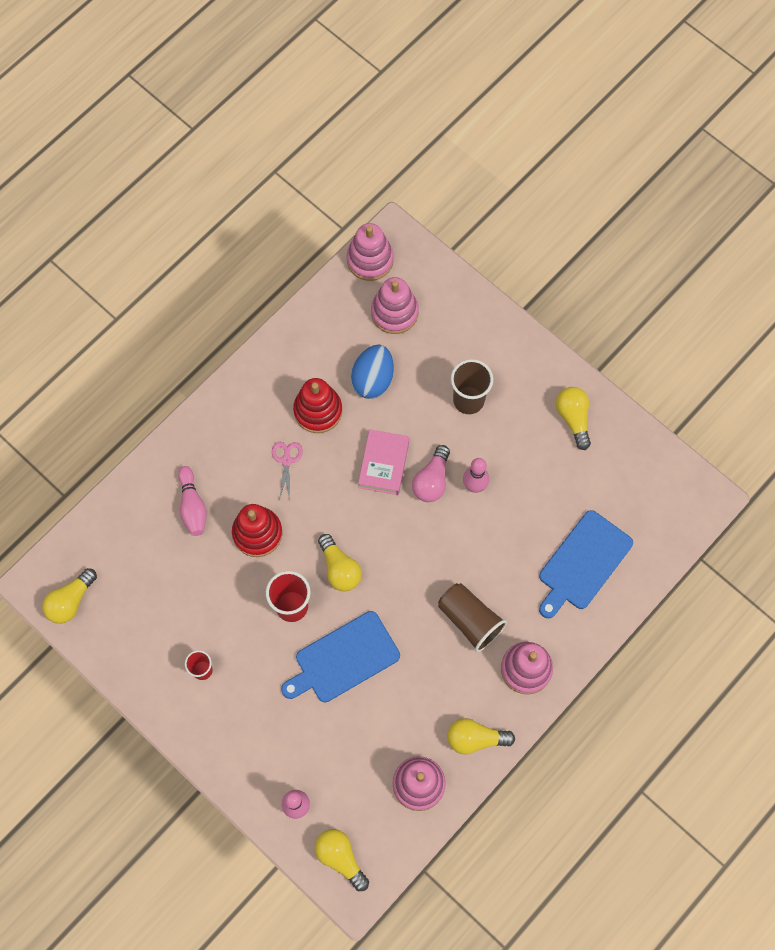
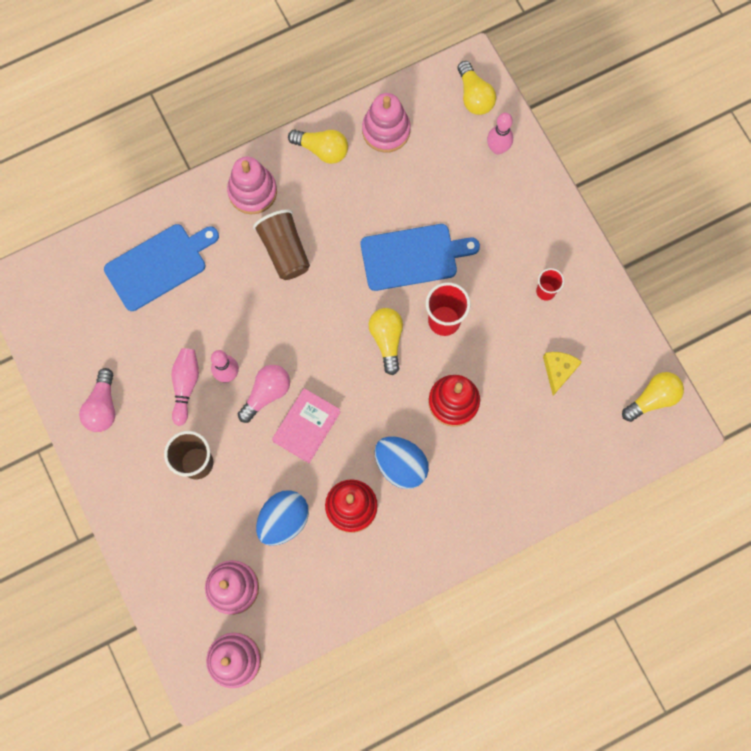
camera: 160 degrees left, 5 degrees up
pink bowling pin [178,466,207,536] -> pink bowling pin moved to [172,348,199,426]
pink scissors [272,442,303,500] -> blue egg [375,436,429,489]
yellow light bulb [556,387,591,450] -> pink light bulb [79,368,115,432]
none -> yellow cheese [543,352,582,396]

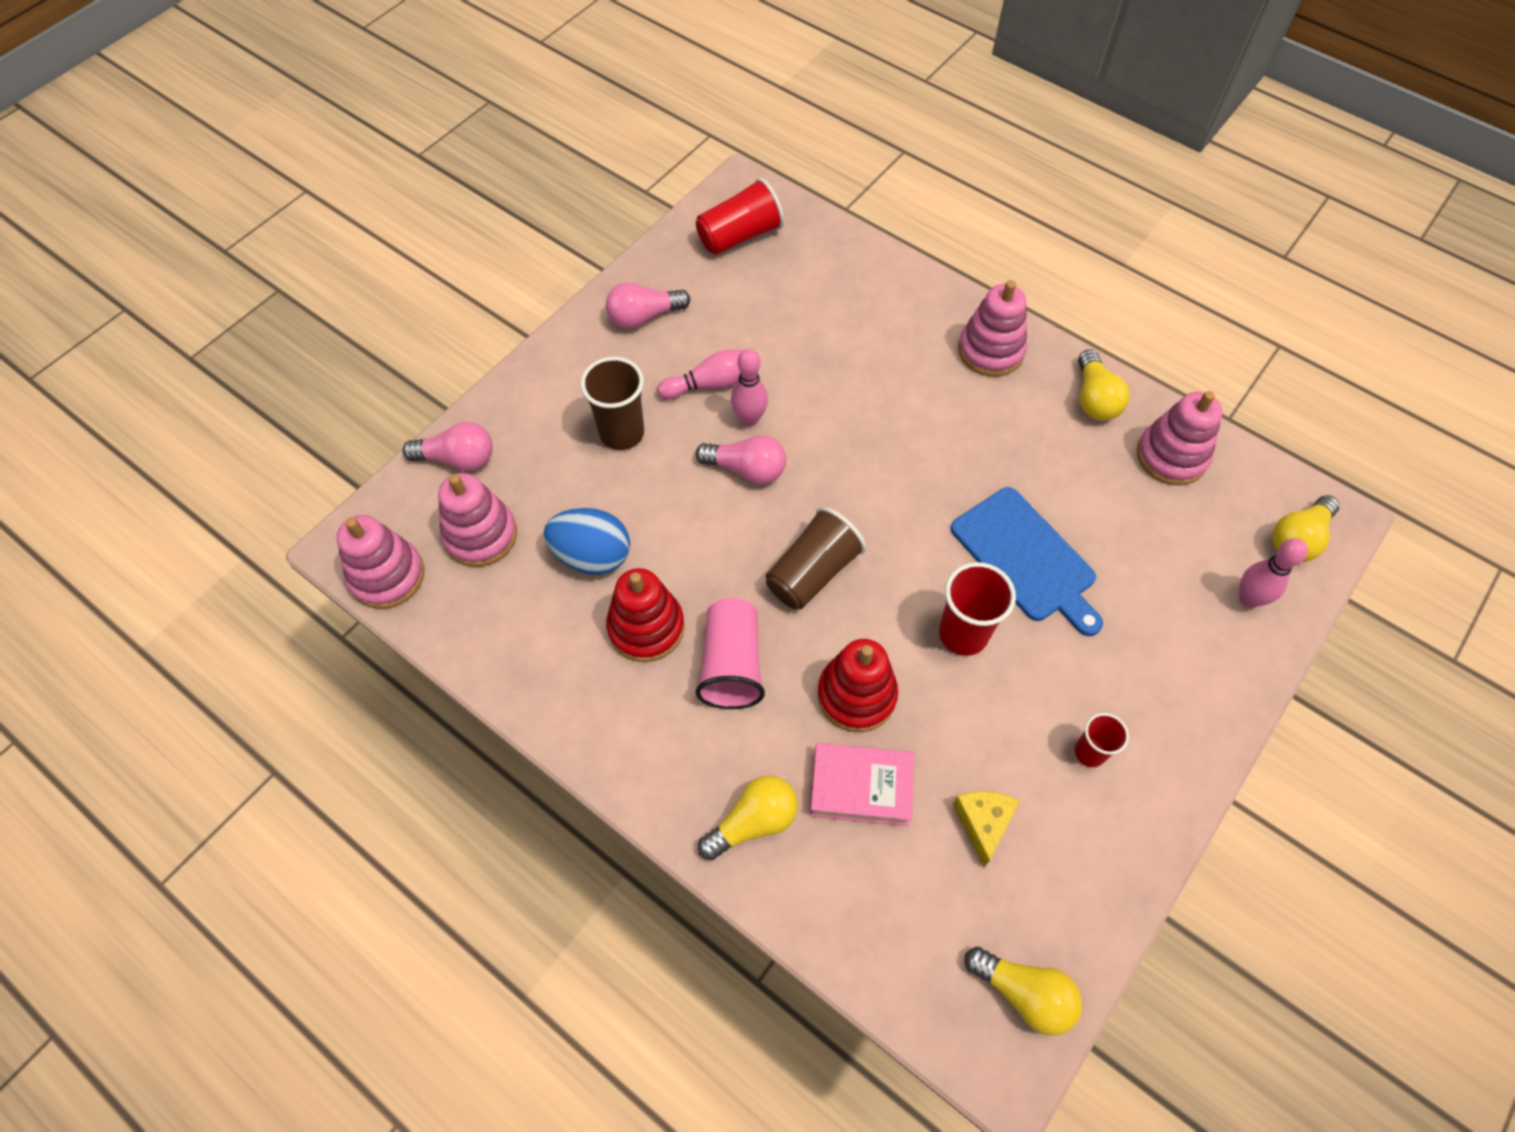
camera: 65 degrees right, 15 degrees down
blue cutting board [104,224,219,311] -> none
brown cup [253,209,310,280] -> brown cup moved to [766,507,866,609]
pink book [272,388,341,463] -> pink book moved to [810,743,914,826]
yellow light bulb [369,308,403,375] -> yellow light bulb moved to [698,776,798,860]
blue egg [375,436,429,489] -> pink cup [696,598,765,709]
yellow cheese [543,352,582,396] -> yellow cheese turned 75 degrees counterclockwise [953,791,1020,867]
none -> pink light bulb [403,422,493,471]
none -> red cup [696,178,784,255]

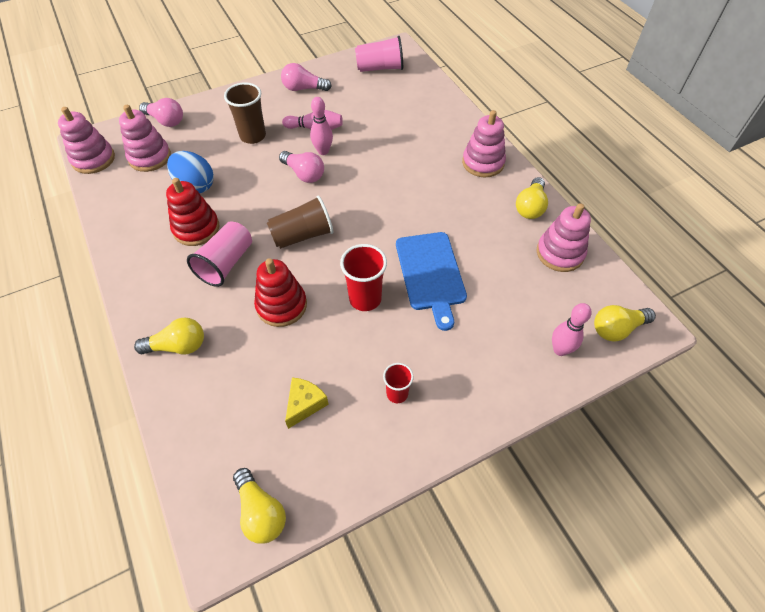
camera: 25 degrees right, 5 degrees down
red cup [696,178,784,255] -> pink cup [355,36,403,72]
pink book [810,743,914,826] -> none

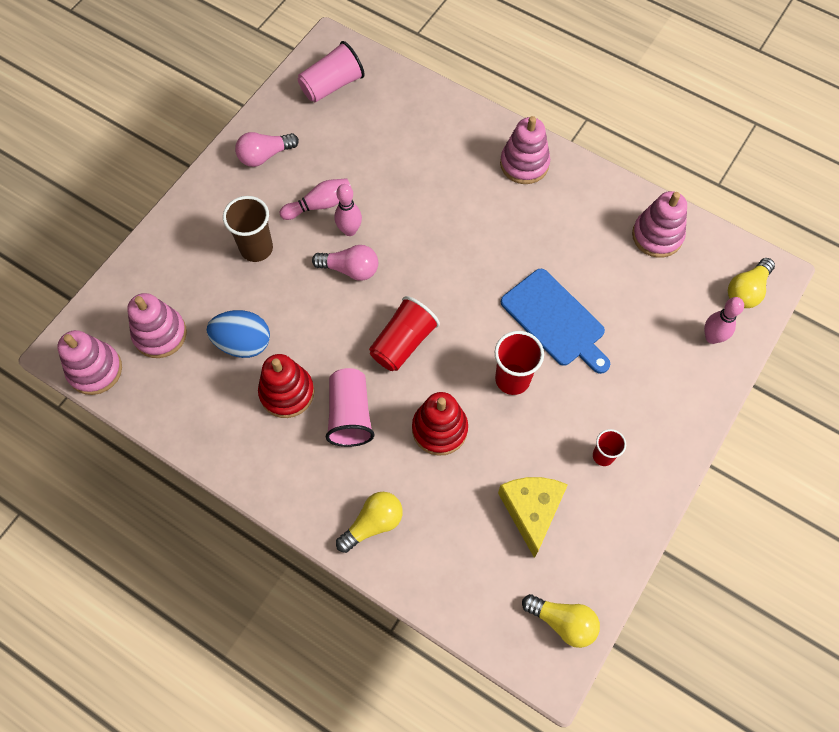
camera: 30 degrees left, 10 degrees up
pink light bulb [139,98,183,127] -> none
brown cup [267,196,334,249] -> red cup [369,296,440,371]
yellow cheese [285,377,329,429] -> yellow cheese [498,477,568,558], size x1.56
yellow light bulb [516,177,548,219] -> none

